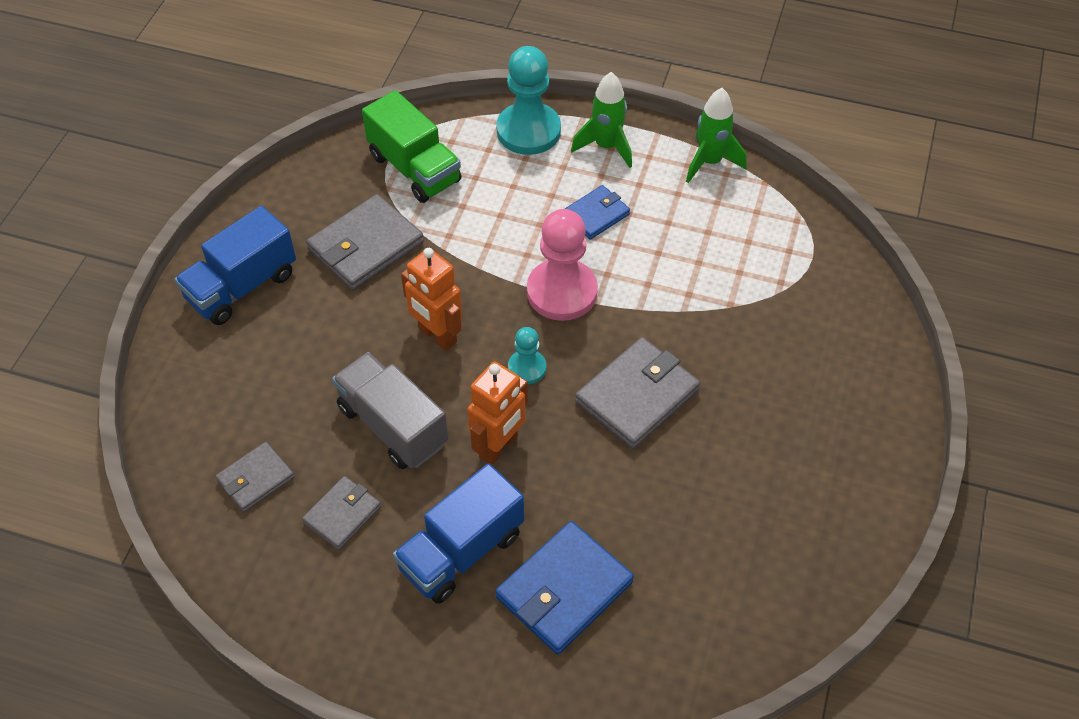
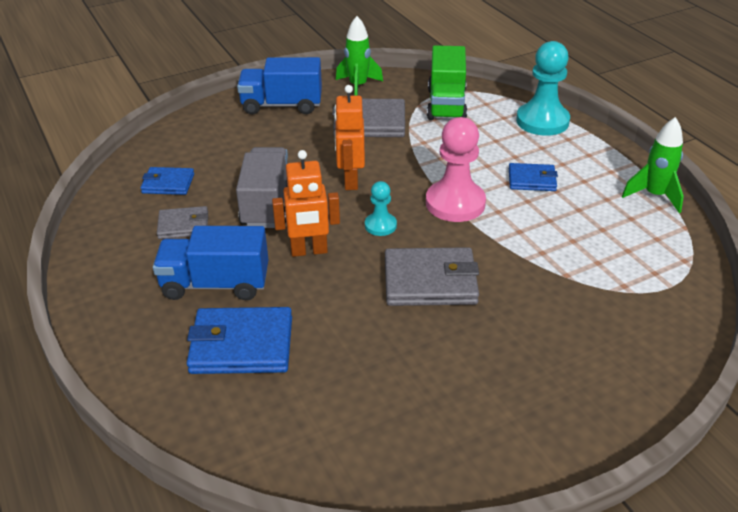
camera: 45 degrees right, 15 degrees down
grey wallet [215,442,294,512] -> blue wallet [141,167,194,195]
green rocket [571,72,632,168] -> green rocket moved to [336,16,383,96]

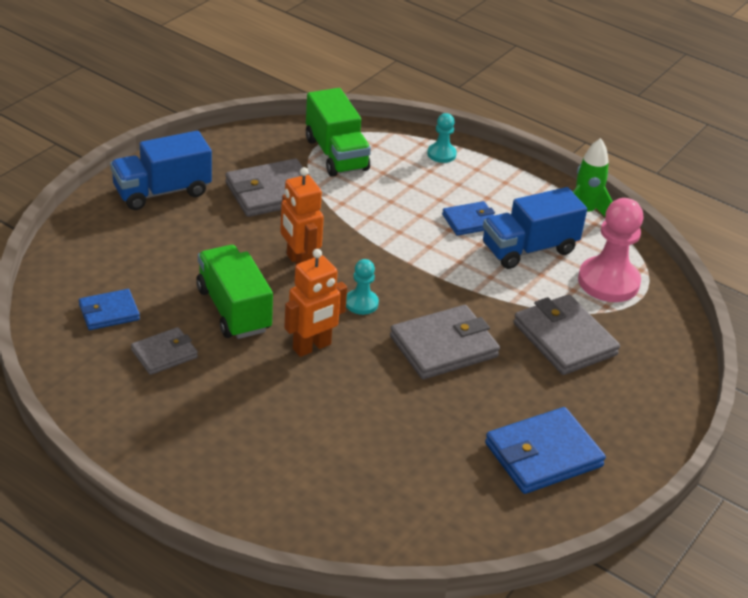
camera: 30 degrees left, 0 degrees up
blue truck [153,226,268,300] -> blue truck moved to [483,187,587,269]
blue wallet [187,307,292,374] -> blue wallet moved to [485,407,606,494]
grey truck [236,147,288,228] -> green truck [196,245,273,339]
green rocket [336,16,383,96] -> none
pink pawn [426,117,486,222] -> pink pawn moved to [578,198,643,302]
turquoise pawn [516,41,570,136] -> turquoise pawn [427,113,457,163], size x0.52
none -> grey wallet [514,295,620,375]

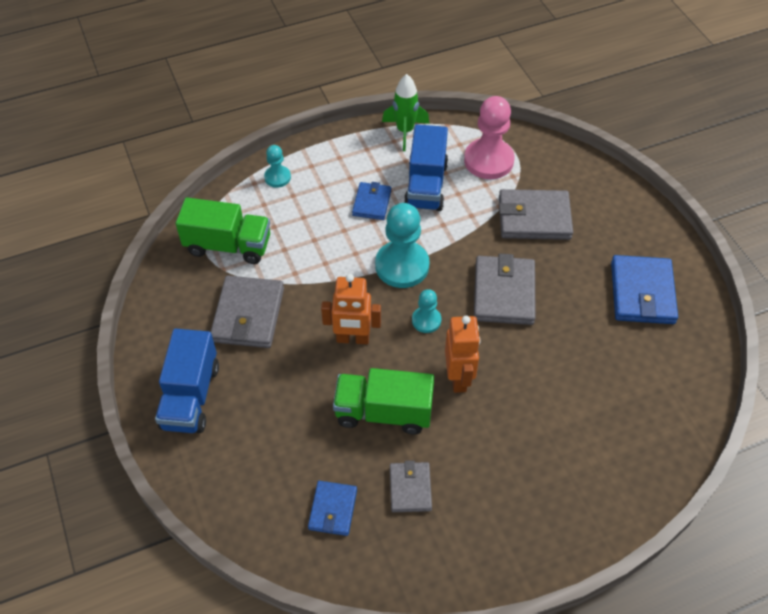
camera: 55 degrees left, 15 degrees up
none -> turquoise pawn [375,203,430,288]

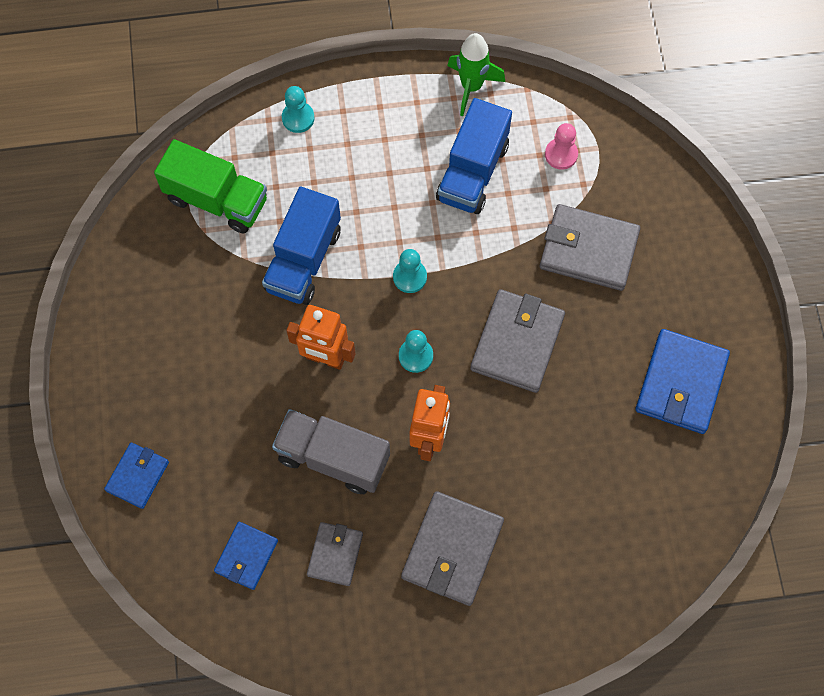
camera: 15 degrees right, 15 degrees up
blue truck [155,329,219,433] -> blue truck moved to [262,187,341,305]
grey wallet [211,276,284,348] -> grey wallet moved to [401,491,504,606]
green truck [333,368,434,434] -> grey truck [272,409,390,494]
blue wallet [352,182,391,220] -> blue wallet moved to [104,443,169,509]
turquoise pawn [375,203,430,288] -> turquoise pawn [393,249,427,293], size x0.52
pink pawn [464,96,515,179] -> pink pawn [545,123,578,170], size x0.52

